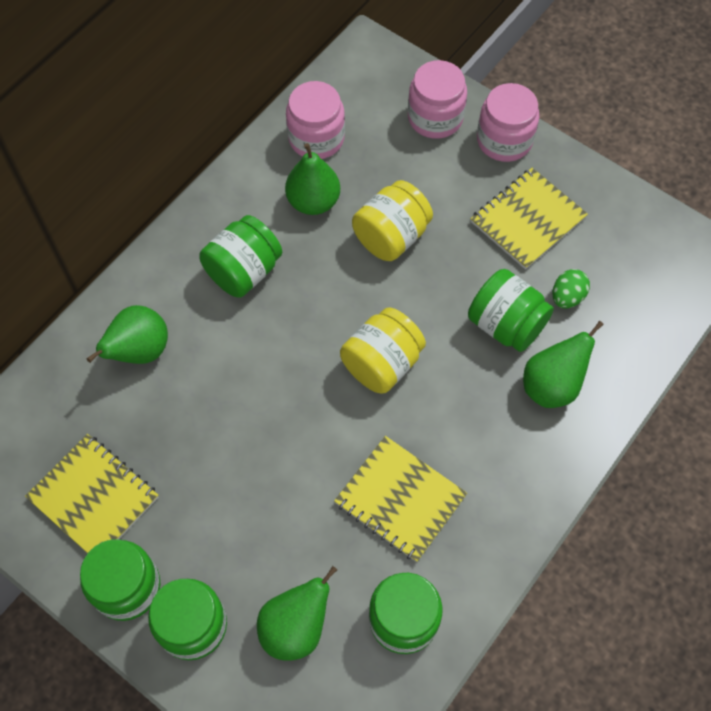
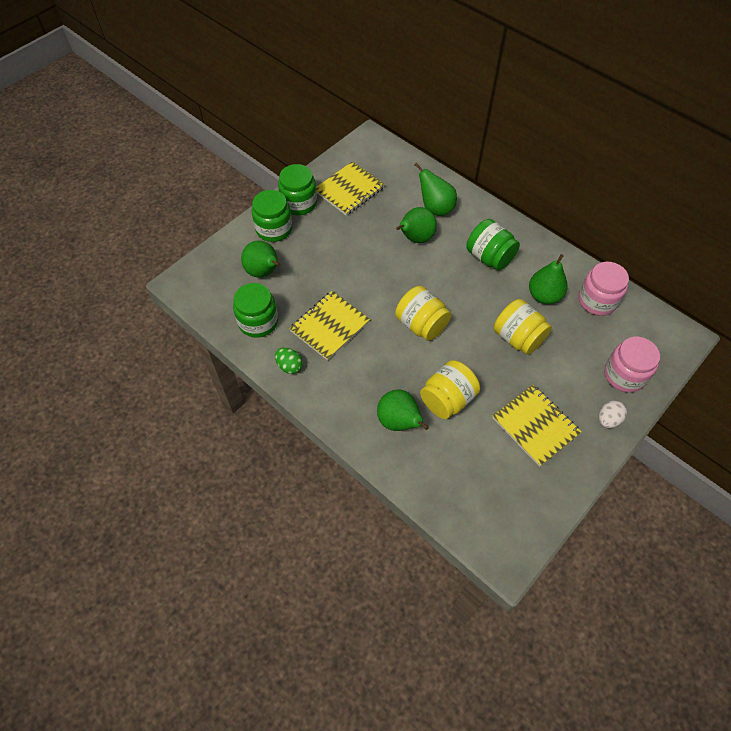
camera: 95 degrees right, 5 degrees down
green jar [468,269,554,352] -> yellow jar [420,360,480,419]
pink jar [477,83,539,162] -> white egg [599,400,627,428]
green egg [552,269,590,308] -> green egg moved to [275,347,303,374]
none -> green pear [396,207,437,243]

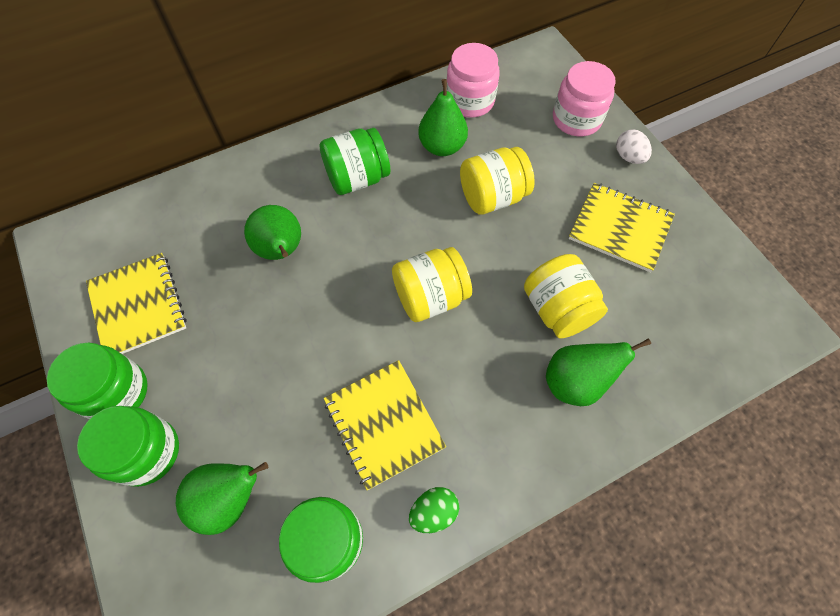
camera: 70 degrees left, 5 degrees up
green pear [415,163,457,216] -> none
yellow notebook [492,385,581,467] -> yellow notebook turned 45 degrees clockwise [569,183,675,273]

